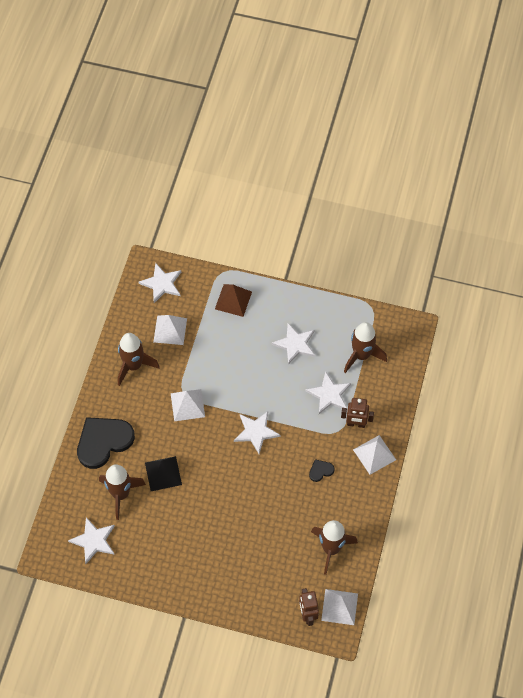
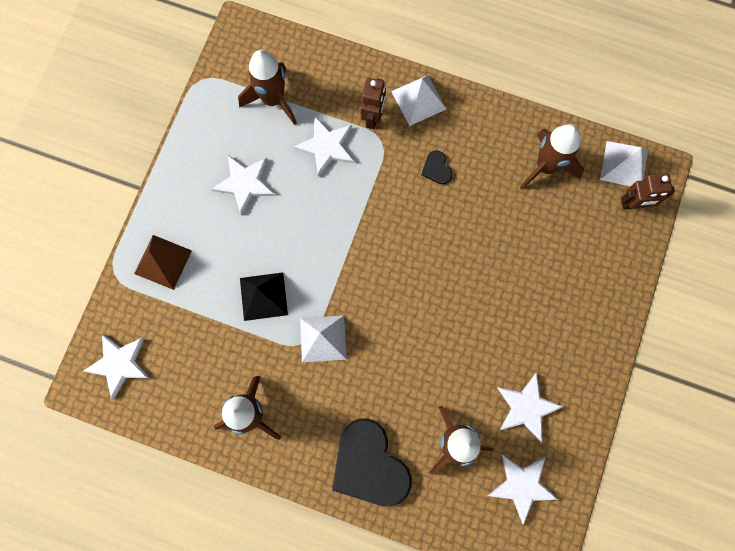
camera: 85 degrees left, 15 degrees up
black pyramid [145,456,182,491] -> black pyramid moved to [240,272,288,321]
white pyramid [153,315,187,345] -> none
white star [234,411,280,454] -> white star moved to [497,373,564,442]

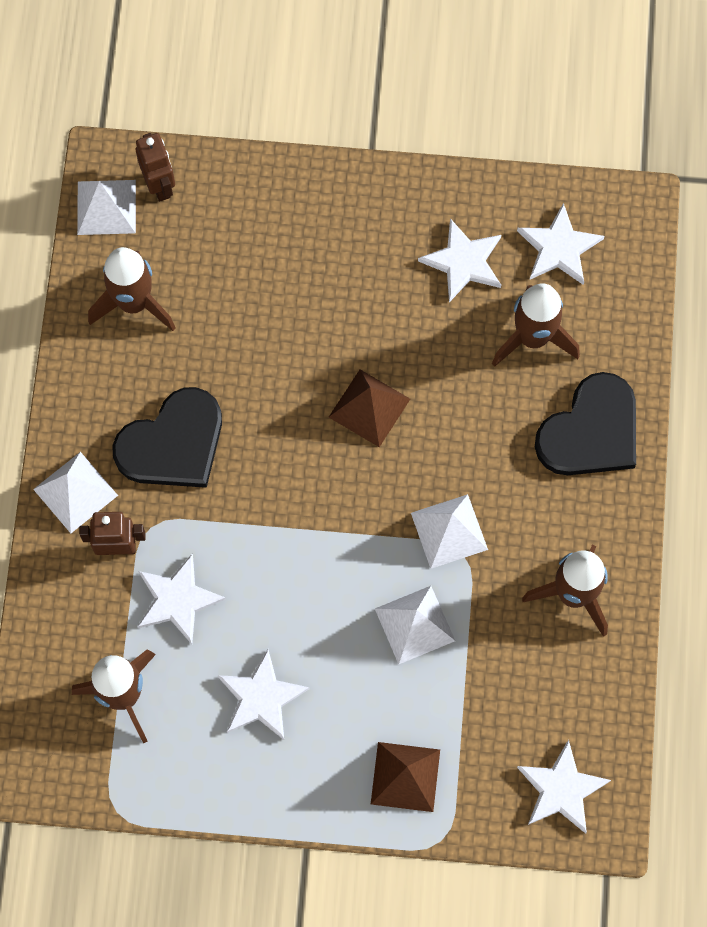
camera: 105 degrees left, 5 degrees down
black pyramid [240,272,288,321] -> white pyramid [375,586,455,664]
black heart [421,150,453,184] -> black heart [112,387,222,488], size x2.35
none -> brown pyramid [329,370,410,447]

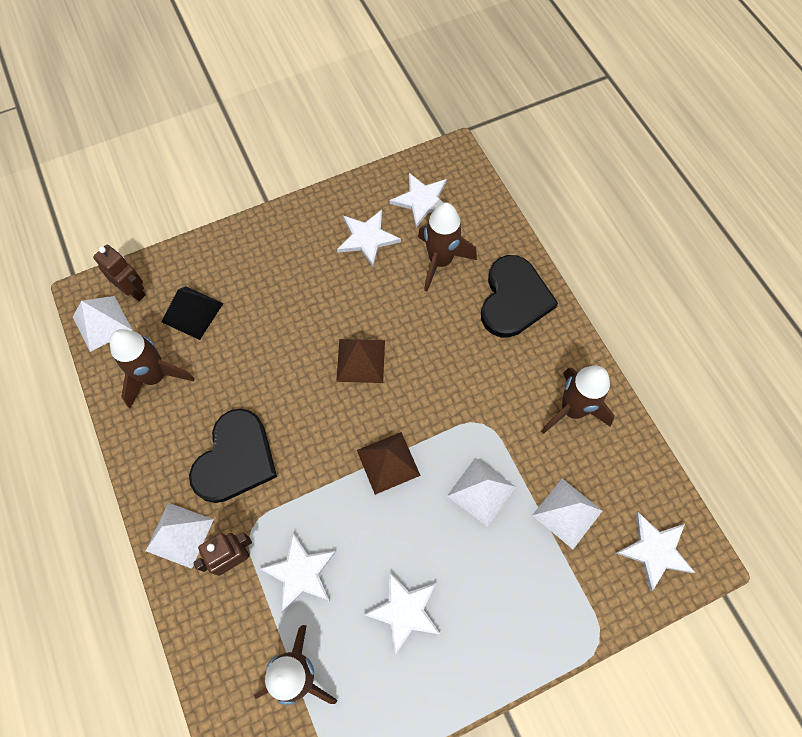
camera: 30 degrees left, 5 degrees down
brown pyramid [371,742,440,812] -> brown pyramid moved to [357,432,421,495]
white pyramid [411,494,488,569] -> white pyramid moved to [532,478,602,549]
none -> black pyramid [162,286,224,340]

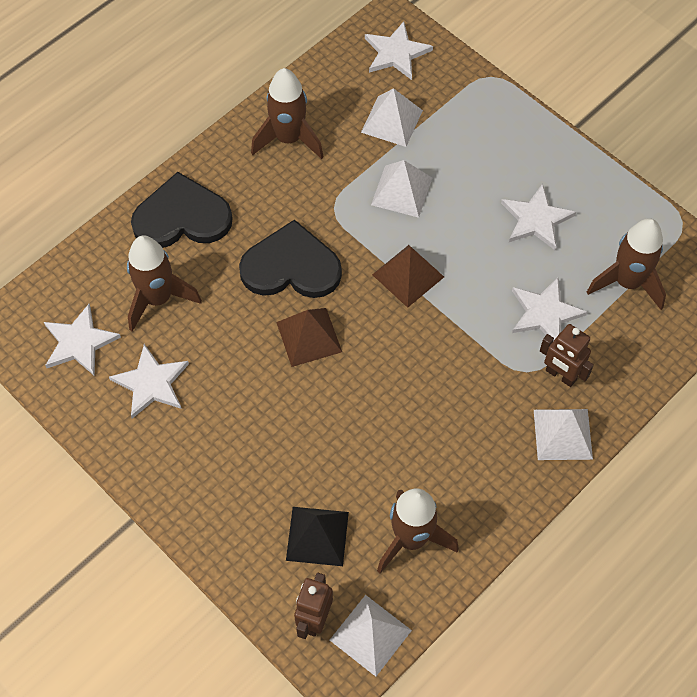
camera: 110 degrees left, 5 degrees down
black heart [189,409,277,503] -> black heart moved to [239,219,342,298]

